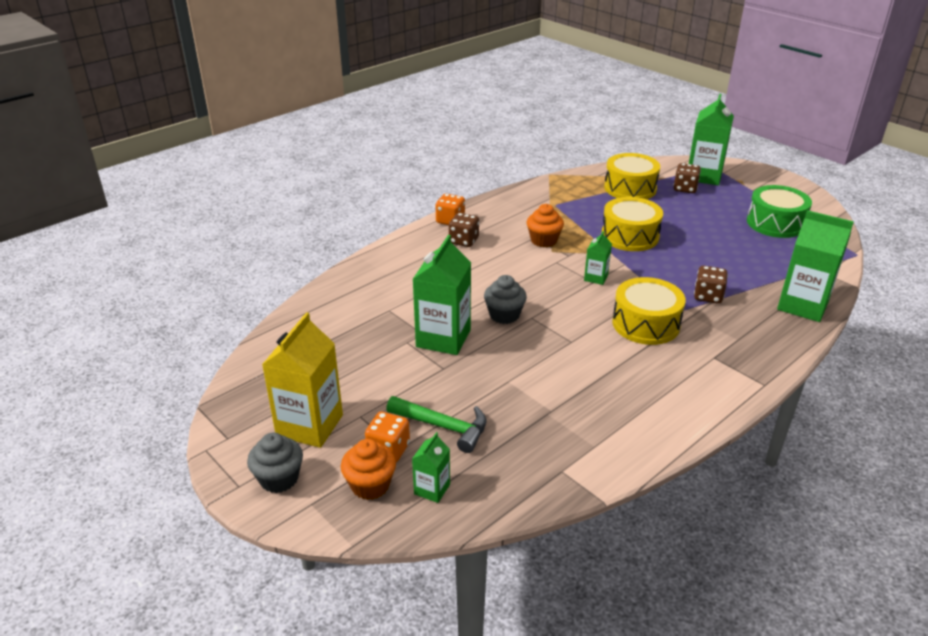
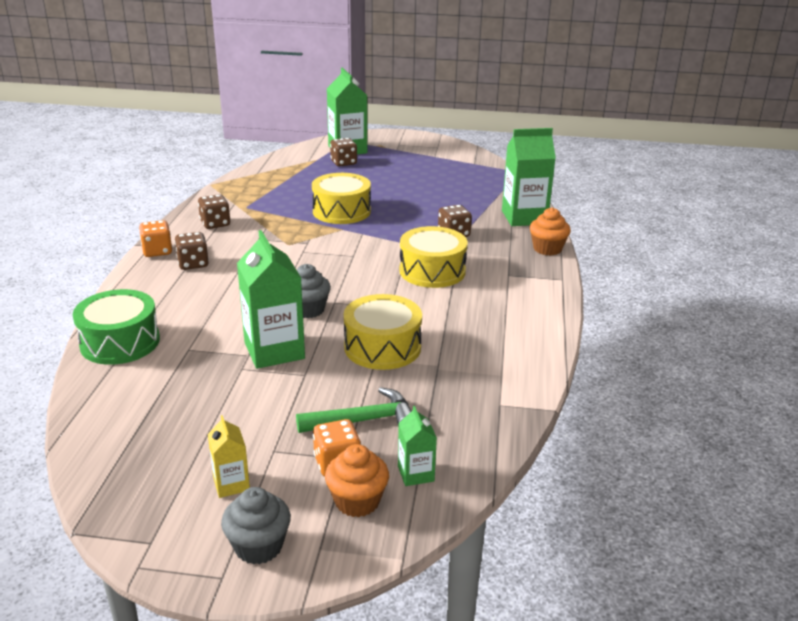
camera: 40 degrees left, 5 degrees down
yellow carton [262,312,343,448] -> yellow carton [208,415,250,498], size x0.50
orange cupcake [527,204,564,248] -> orange cupcake moved to [530,207,571,256]
green carton [584,231,612,285] -> none
yellow drum [604,153,660,199] -> yellow drum moved to [344,294,422,370]
green drum [747,185,812,238] -> green drum moved to [73,289,160,365]
none -> brown dice [198,194,230,229]

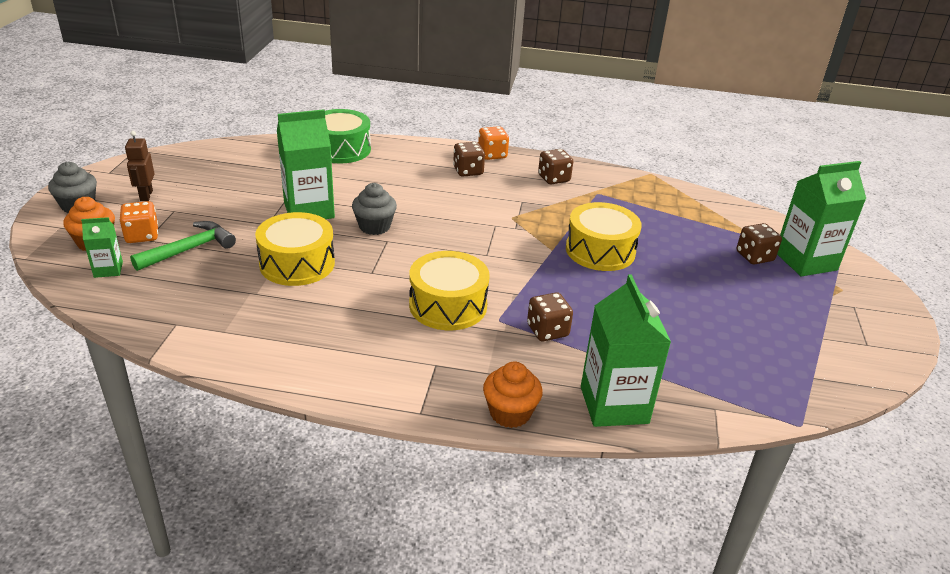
camera: 90 degrees right, 5 degrees up
yellow carton [208,415,250,498] -> brown robot [125,131,155,201]
green hammer [296,387,411,433] -> green hammer turned 120 degrees counterclockwise [130,221,236,271]

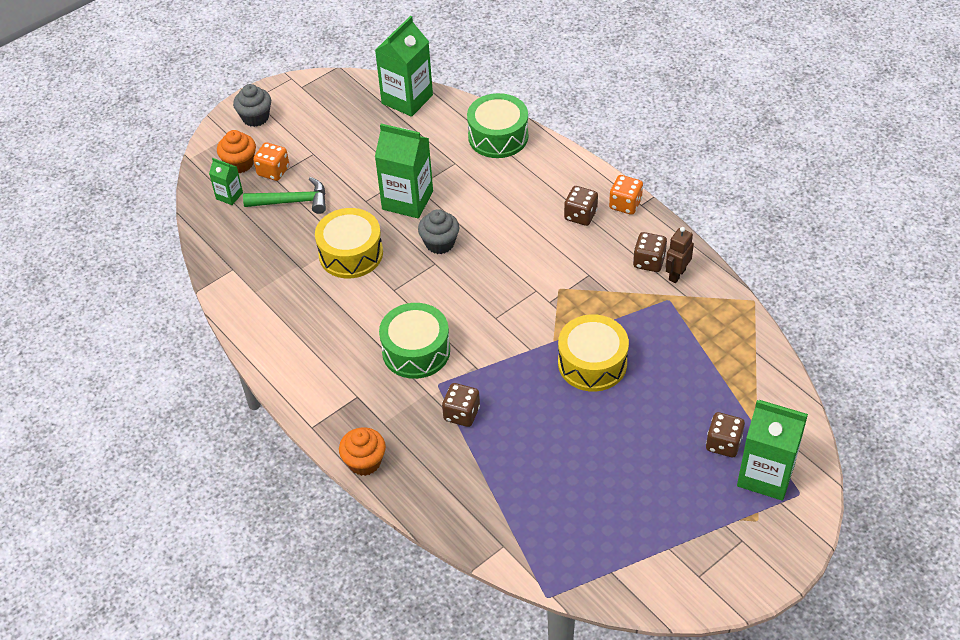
camera: 45 degrees right, 15 degrees up
brown robot [125,131,155,201] -> brown robot moved to [666,227,694,283]
yellow drum [409,251,490,330] -> green drum [379,303,450,379]
green carton [581,274,671,427] -> green carton moved to [375,16,433,117]

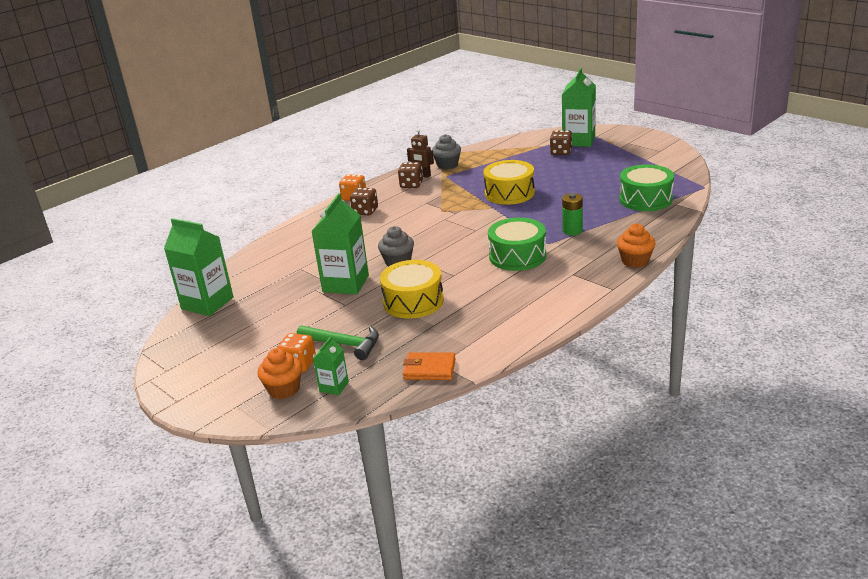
camera: 95 degrees left, 20 degrees down
grey cupcake [233,84,271,127] -> grey cupcake moved to [432,134,461,170]
green hammer [243,177,326,214] -> green hammer turned 120 degrees clockwise [297,325,379,360]
brown dice [442,383,480,427] -> green battery [562,193,583,236]
green drum [467,93,528,158] -> green drum moved to [619,164,674,211]
none -> orange wallet [403,352,456,380]

